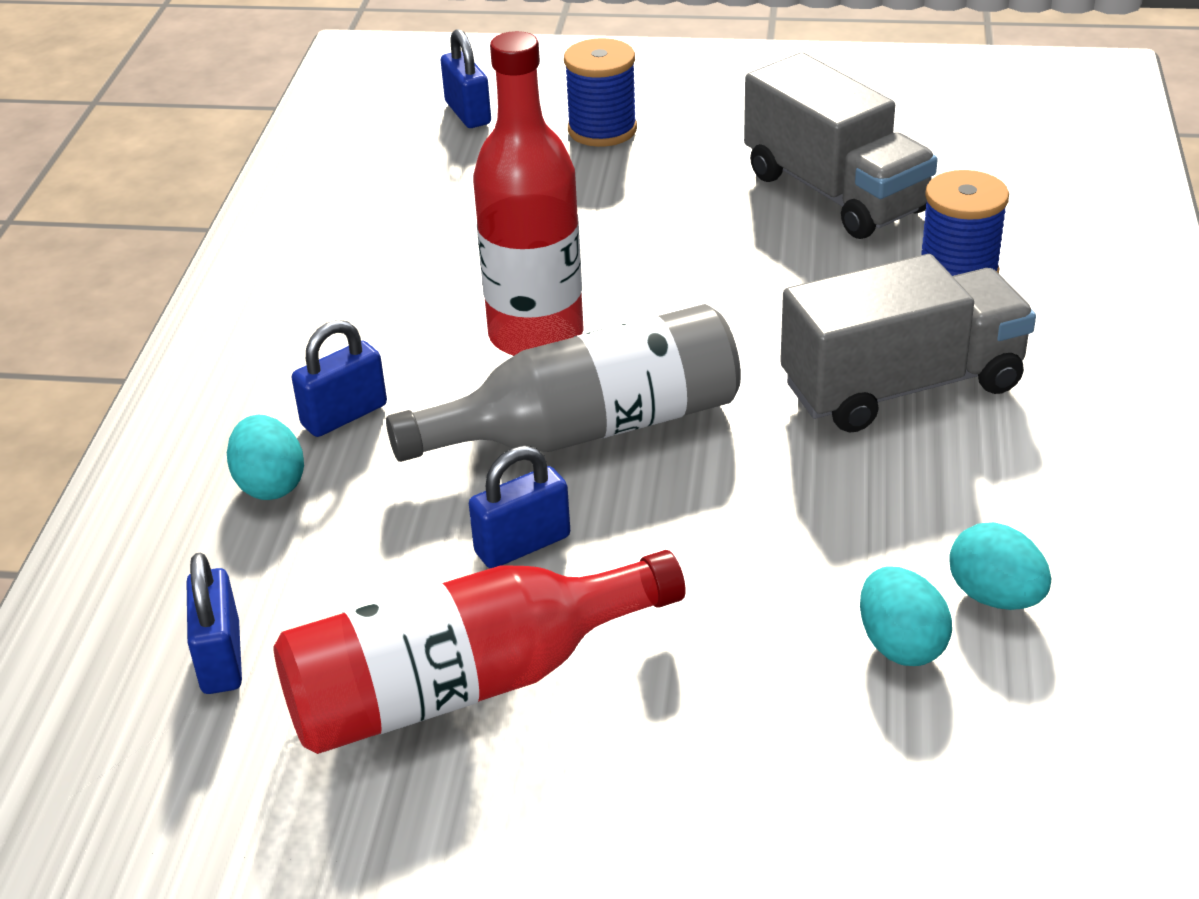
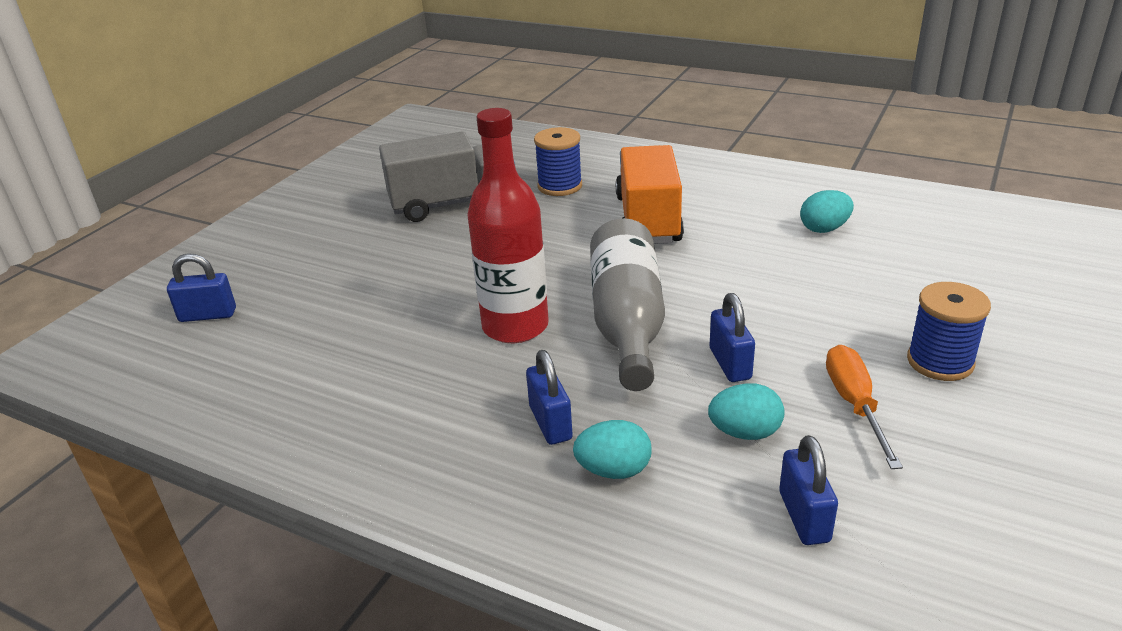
camera: 70 degrees left, 5 degrees down
blue padlock [187,552,242,694] -> blue padlock turned 75 degrees clockwise [779,435,838,545]
red bottle [273,550,685,754] -> orange screwdriver [826,345,903,469]
blue spool [564,38,637,147] -> blue spool moved to [907,282,991,381]
grey truck [780,254,1036,433] -> orange truck [616,145,684,244]
turquoise egg [860,566,952,666] -> turquoise egg moved to [708,383,784,440]

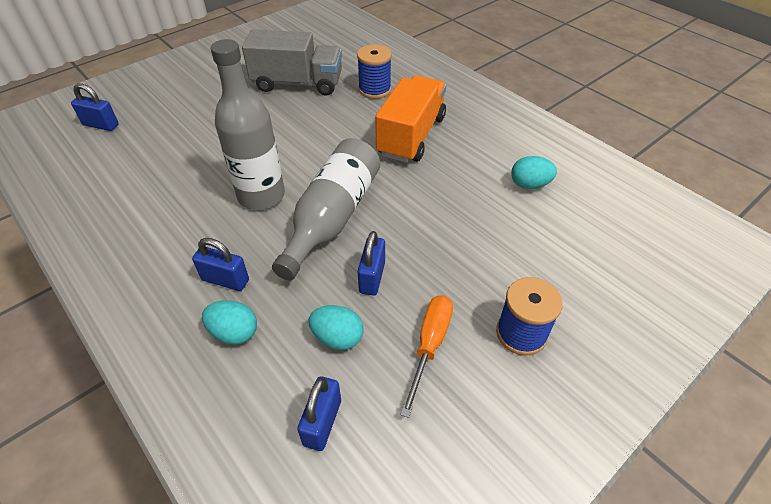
camera: 20 degrees right, 15 degrees up
red bottle [467,108,549,343] -> grey bottle [211,39,285,210]
blue padlock [526,350,573,445] -> blue padlock turned 75 degrees counterclockwise [192,238,249,291]

